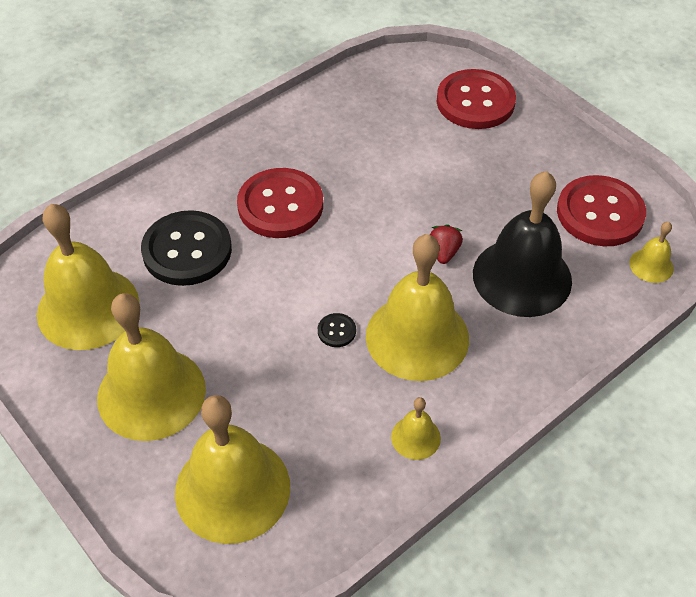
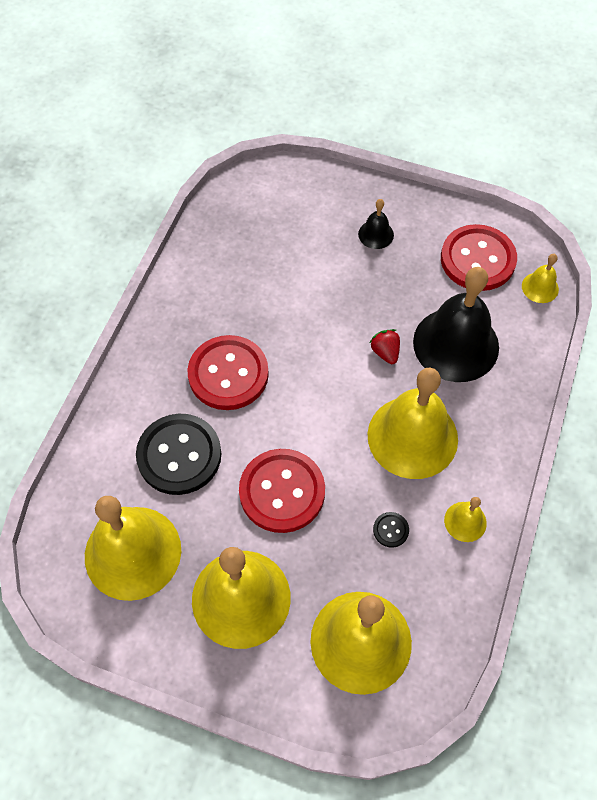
camera: 30 degrees left, 10 degrees up
black button [318,313,356,347] -> black button moved to [373,512,409,548]
red button [437,69,516,129] -> red button moved to [239,449,325,533]
none -> black bell [358,199,394,249]

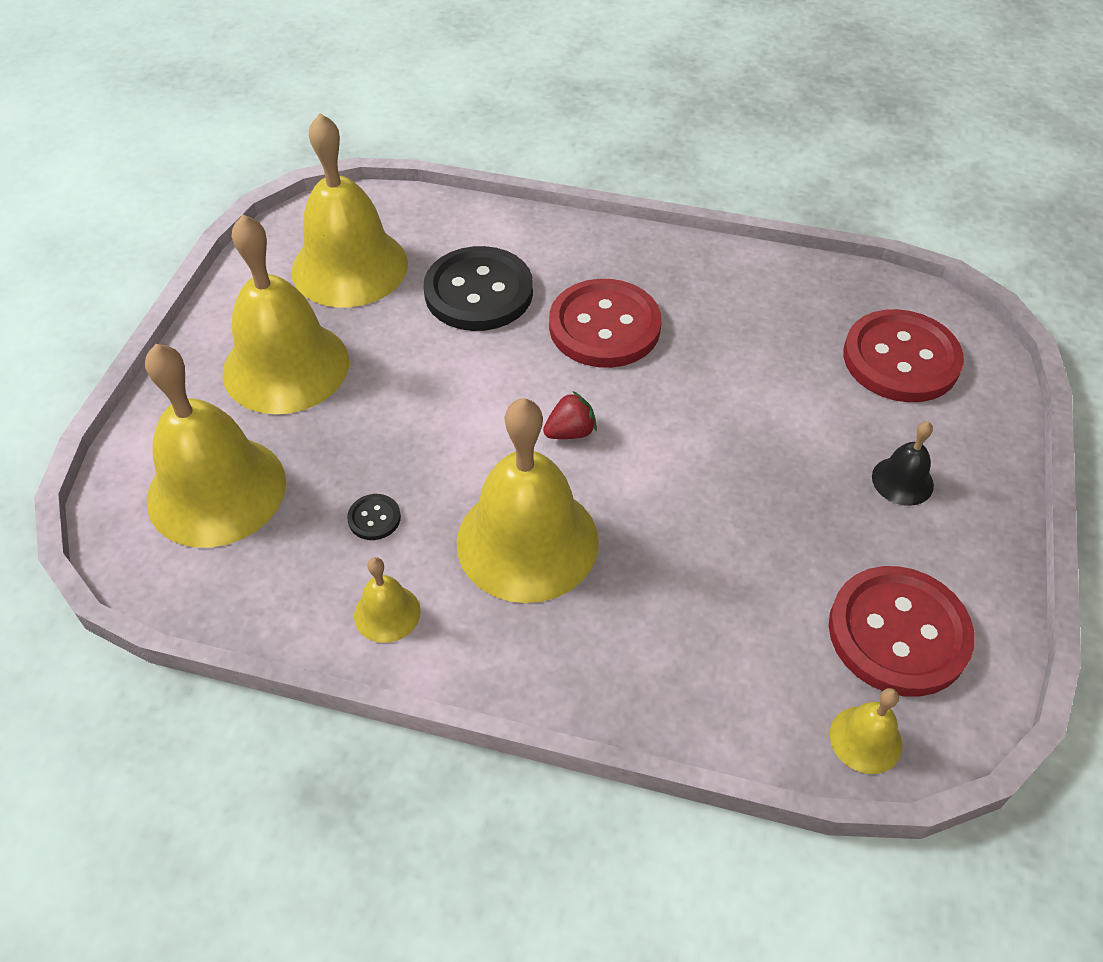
camera: 85 degrees right, 10 degrees down
red button [239,449,325,533] -> red button moved to [843,309,964,402]
red strawberry [370,329,400,364] -> red strawberry moved to [543,391,597,439]
black bell [413,267,499,382] -> none

